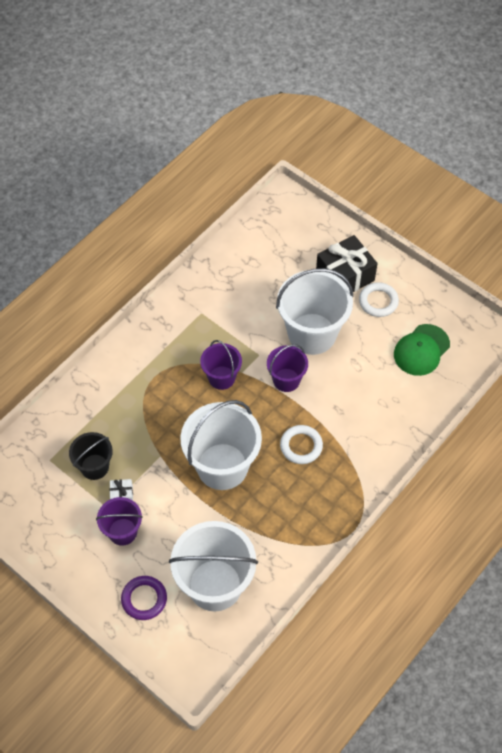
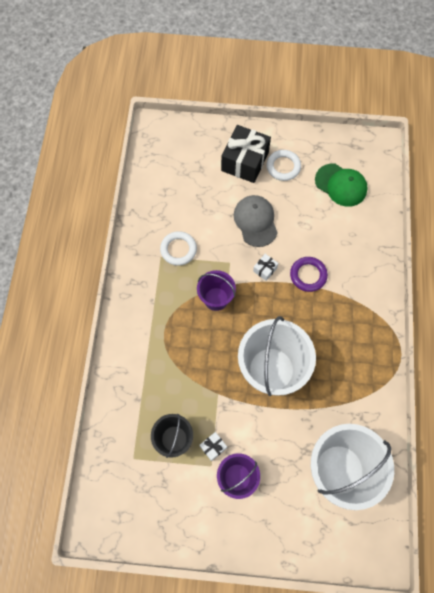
camera: 35 degrees left, 10 degrees up
purple ring [121,576,167,620] -> purple ring moved to [290,257,328,292]
purple bucket [267,344,308,392] -> white gift [253,254,278,281]
white bucket [276,268,354,355] -> grey cap [233,195,278,247]
white ring [280,425,323,464] -> white ring moved to [160,231,197,266]
green cap [394,324,450,376] -> green cap turned 60 degrees counterclockwise [315,164,368,207]

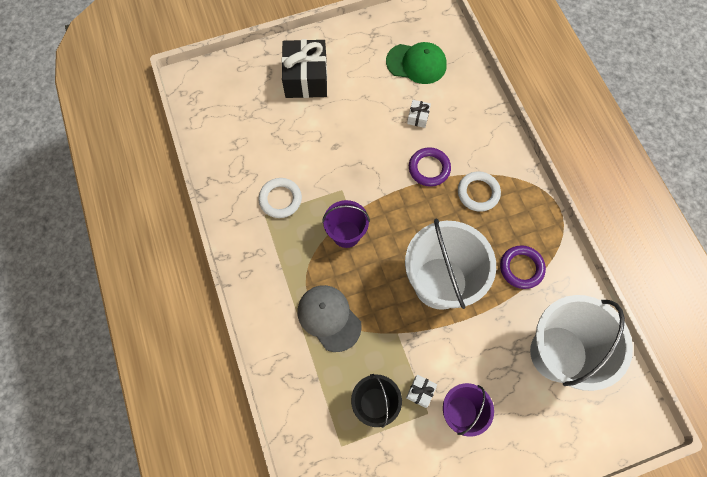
camera: 25 degrees left, 0 degrees up
grey cap [233,195,278,247] -> grey cap moved to [298,285,362,352]
white gift [253,254,278,281] -> white gift moved to [407,100,431,128]
white ring [266,150,301,181] -> white ring moved to [458,171,501,212]
none -> purple ring [500,245,546,289]

